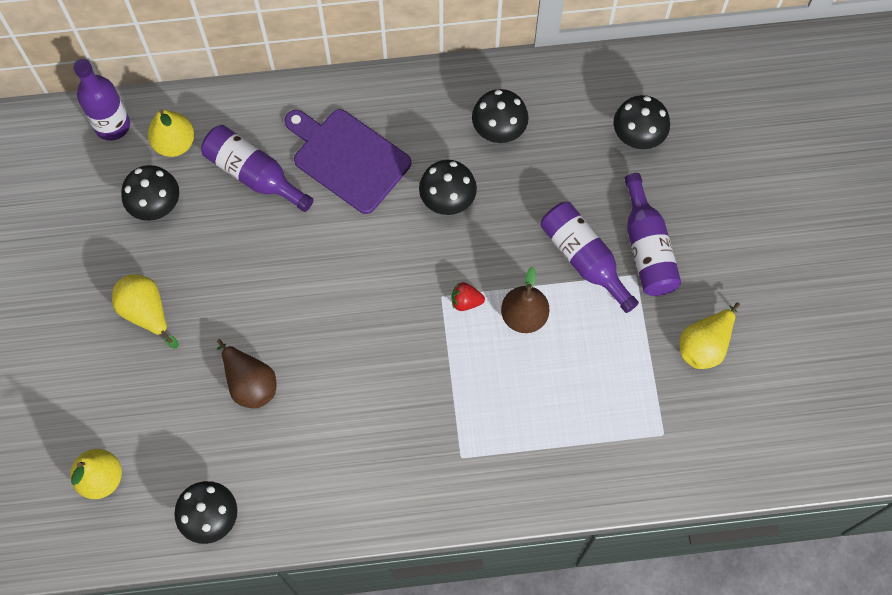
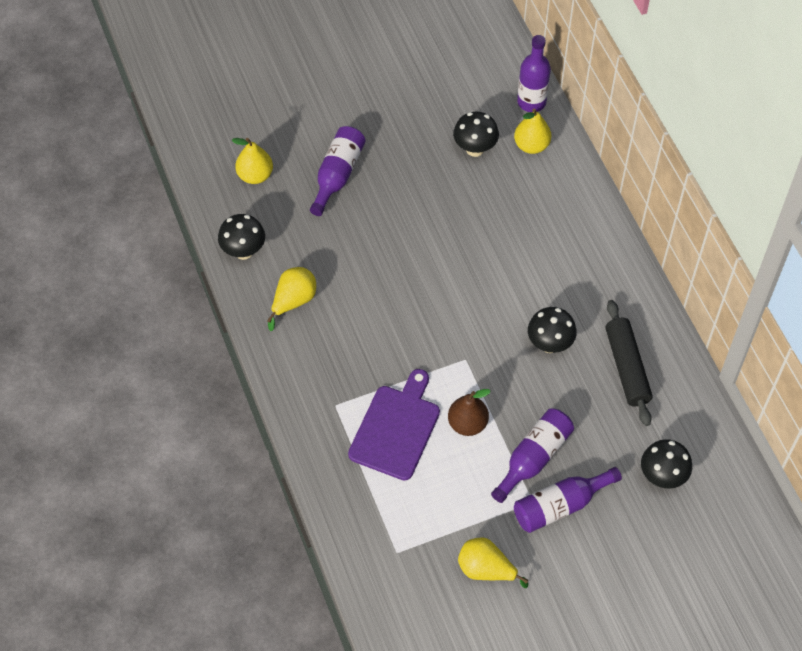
camera: 75 degrees right, 10 degrees down
yellow pear [112,274,179,349] -> yellow pear moved to [267,267,316,331]
purple bottle [201,125,314,212] -> purple bottle moved to [310,126,366,216]
brown pear [217,339,277,409] -> none
purple cutting board [285,109,411,214] -> purple cutting board moved to [348,369,440,481]
red strawberry [451,282,485,311] -> none
black mushroom [472,89,529,143] -> black rolling pin [605,300,653,426]

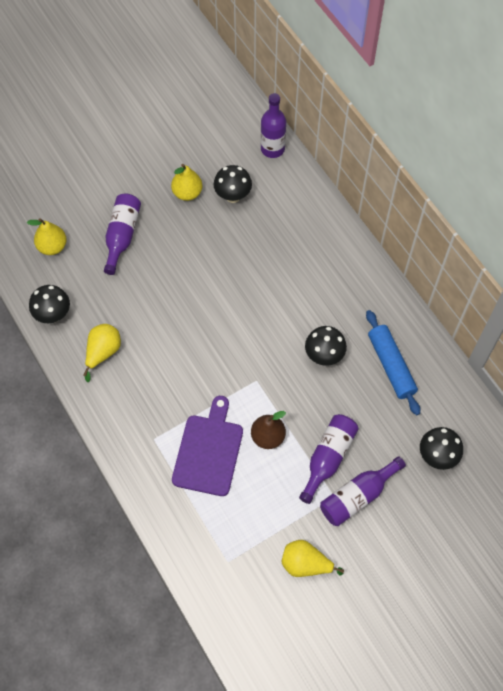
camera: 10 degrees left, 5 degrees up
yellow pear [514,109,551,154] -> yellow pear moved to [171,164,202,201]
black rolling pin [605,300,653,426] -> blue rolling pin [366,310,420,415]

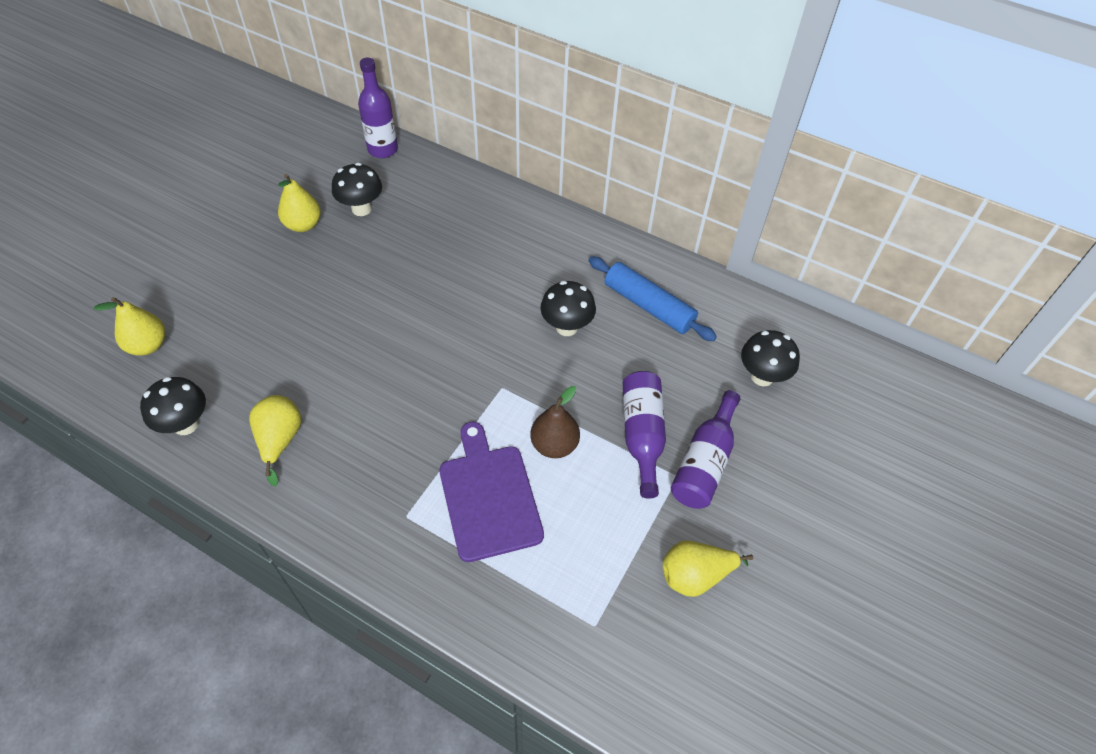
camera: 30 degrees left, 10 degrees down
purple bottle [104,193,141,275] -> none

